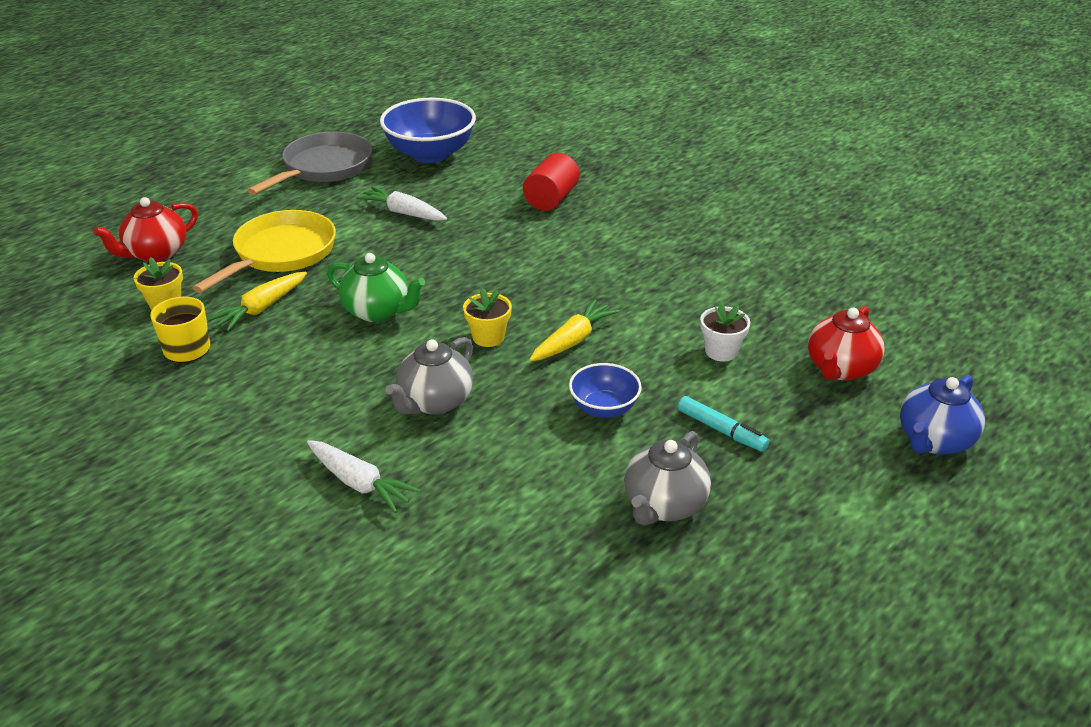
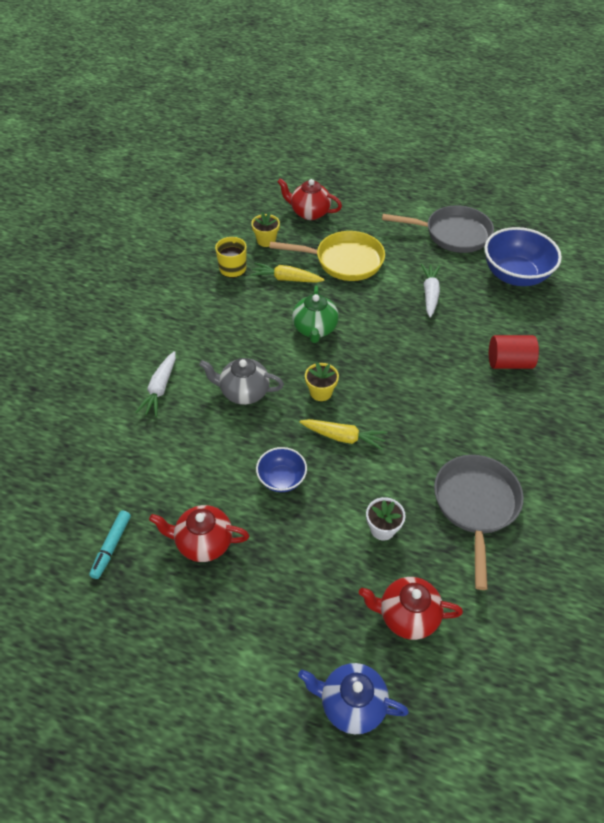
camera: 65 degrees right, 15 degrees up
grey teapot [624,431,711,526] -> red teapot [149,505,249,562]
turquoise marker [678,396,769,452] -> turquoise marker moved to [89,510,131,579]
none -> grey pan [434,455,523,590]

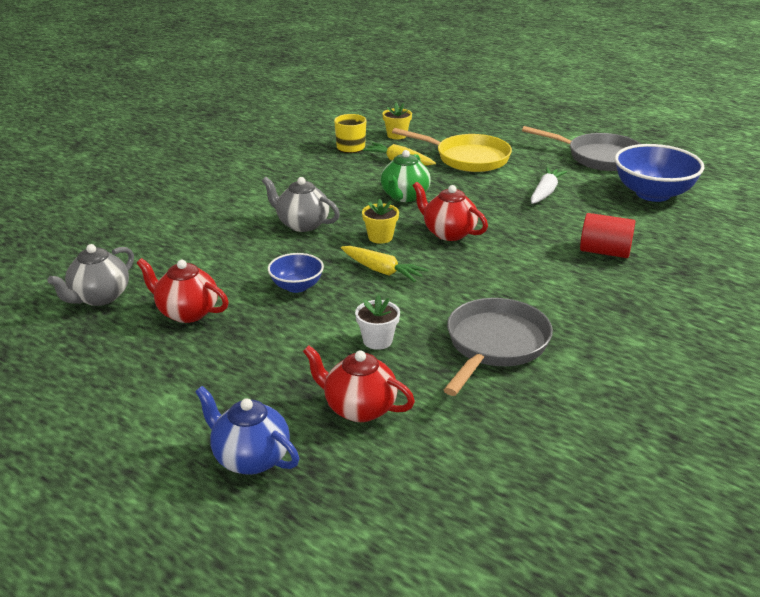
camera: 20 degrees right, 20 degrees down
turquoise marker [89,510,131,579] -> grey teapot [47,244,134,306]
white carrot [135,351,176,417] -> none
red teapot [277,178,342,220] -> red teapot moved to [412,182,488,241]

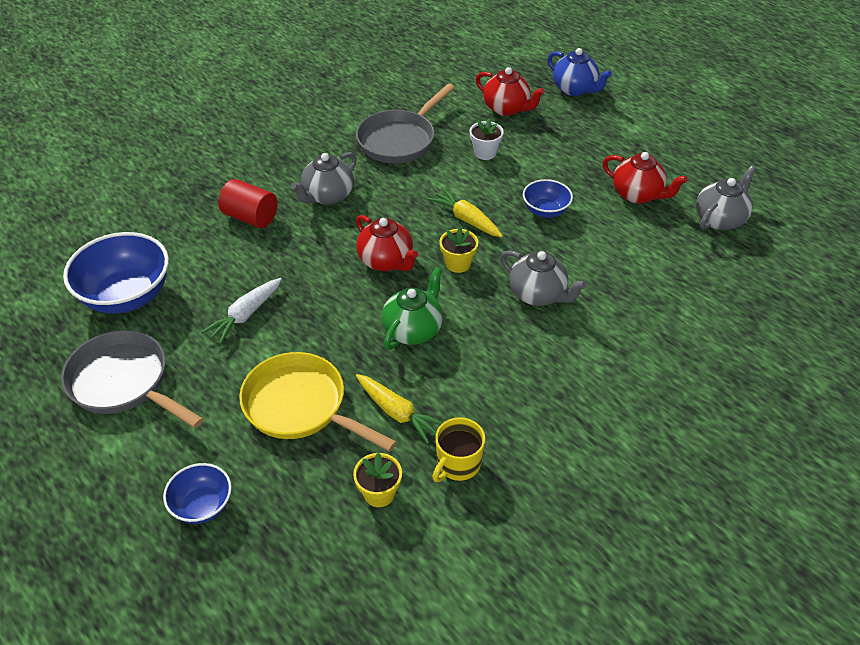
camera: 170 degrees left, 15 degrees up
none -> blue bowl [163,463,232,524]
none -> grey teapot [291,152,357,205]

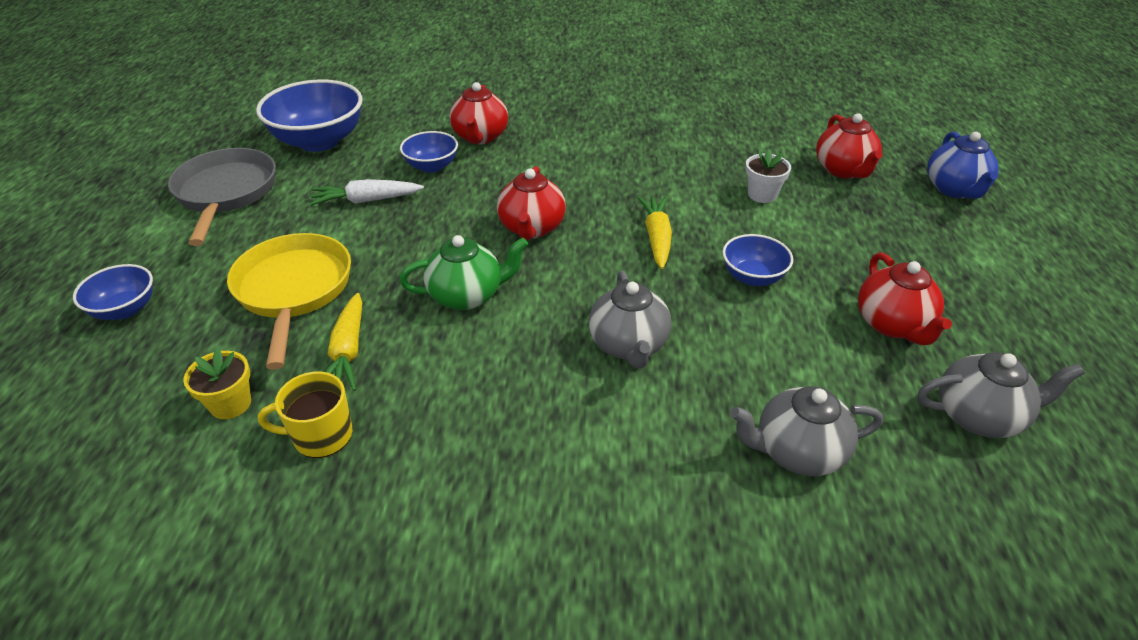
camera: 45 degrees right, 5 degrees down
red cylinder [218,179,277,228] -> red teapot [450,82,508,144]
grey teapot [291,152,357,205] -> grey teapot moved to [730,386,883,476]
grey pan [356,84,455,163] -> none
yellow flower pot [439,227,478,273] -> none
none -> blue bowl [400,131,458,173]

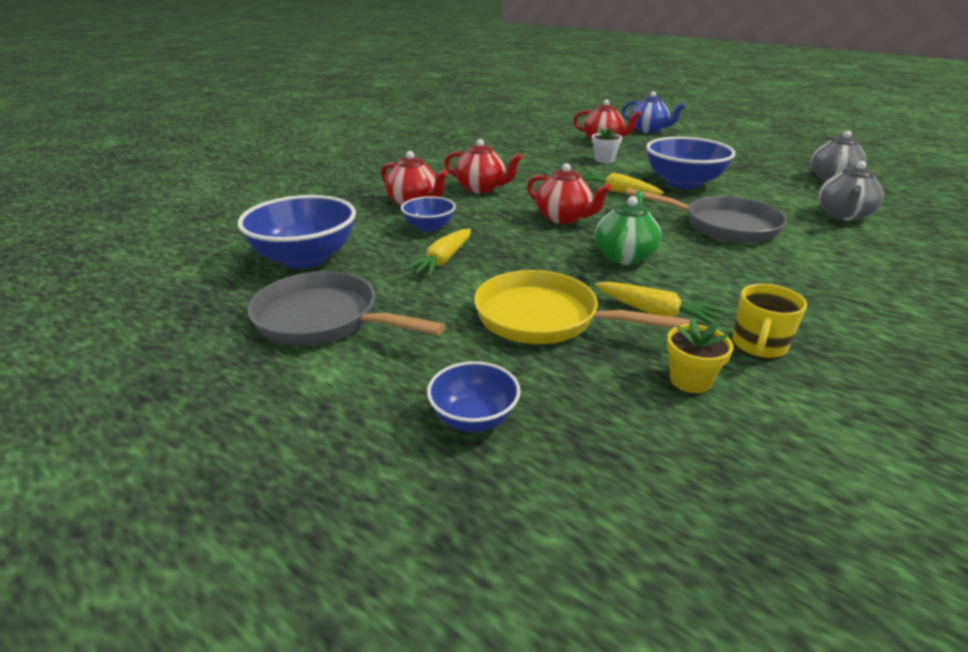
camera: 55 degrees left, 10 degrees down
white carrot [310,179,424,206] -> yellow carrot [403,229,471,277]
grey teapot [589,271,671,369] -> grey pan [625,188,787,243]
blue bowl [722,234,793,286] -> blue bowl [646,137,736,189], size x1.84
red teapot [858,252,952,345] -> red teapot moved to [445,139,522,193]

